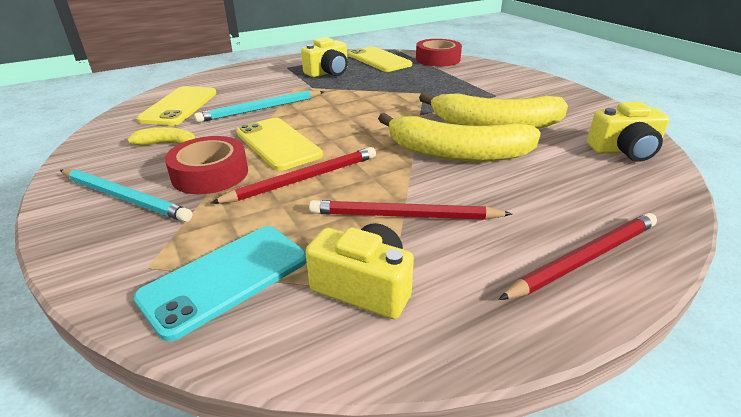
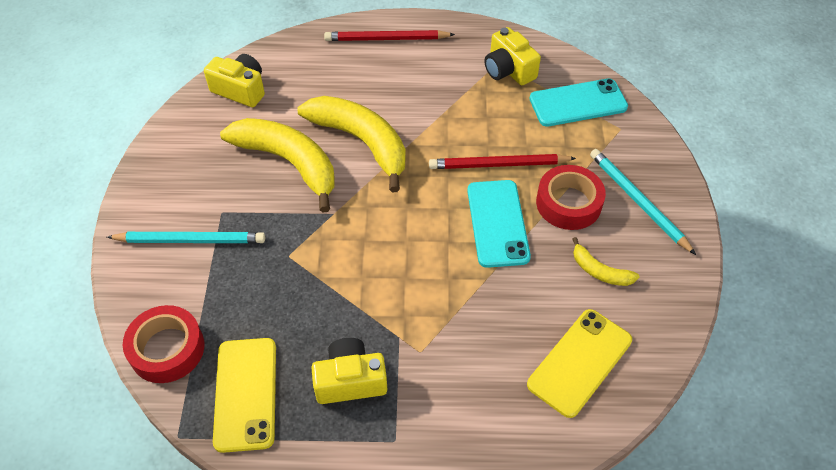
camera: 150 degrees left, 20 degrees up
turquoise pencil [194,90,324,123] -> turquoise pencil moved to [107,232,265,243]
yellow phone [236,118,323,171] -> turquoise phone [467,180,531,268]
red pencil [309,200,512,220] -> none

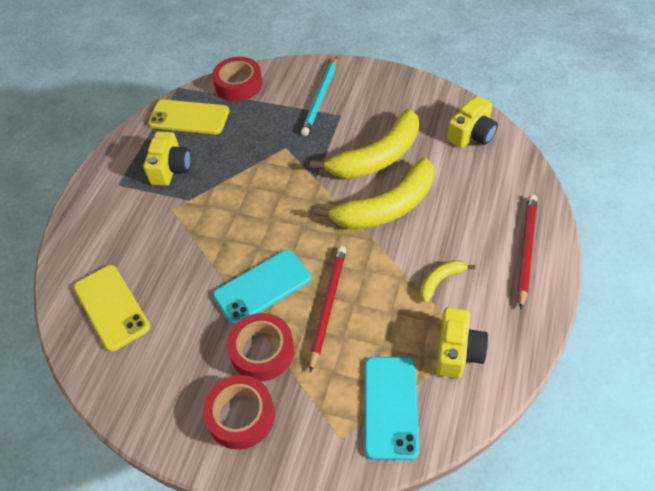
camera: 110 degrees right, 0 degrees up
turquoise phone [467,180,531,268] -> turquoise phone turned 45 degrees counterclockwise [213,250,311,325]
yellow camera [485,27,541,85] -> yellow camera turned 120 degrees clockwise [436,307,488,379]
yellow banana [573,237,639,286] -> yellow banana moved to [420,260,475,303]
turquoise pencil [590,149,696,255] -> red tape [203,375,275,450]

